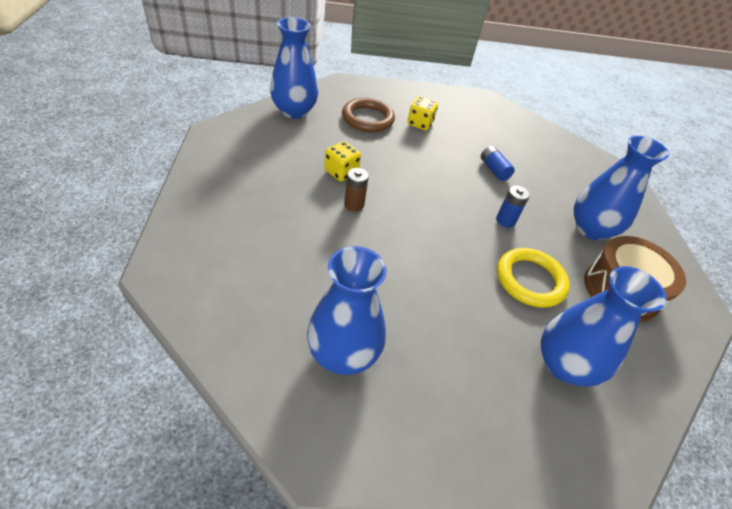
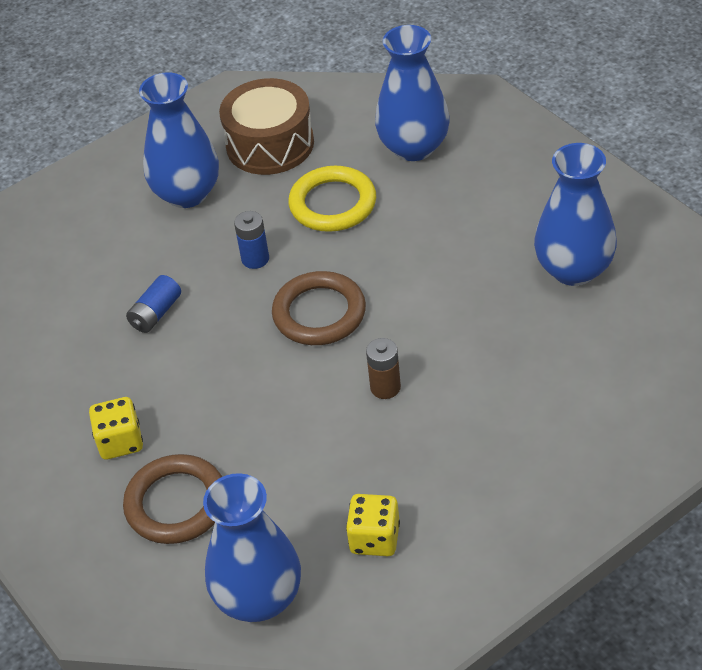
camera: 115 degrees left, 0 degrees up
yellow dice [324,141,361,182] -> yellow dice moved to [346,494,400,556]
none -> brown ring [272,271,366,345]

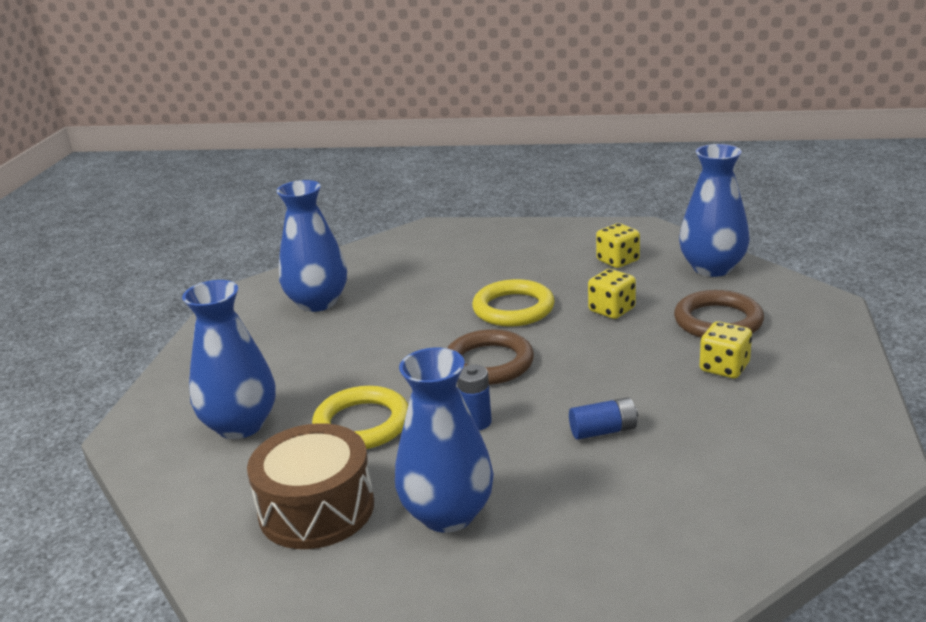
camera: 135 degrees left, 20 degrees down
brown battery [366,338,401,399] -> yellow ring [472,279,555,327]
none -> yellow dice [588,269,636,319]

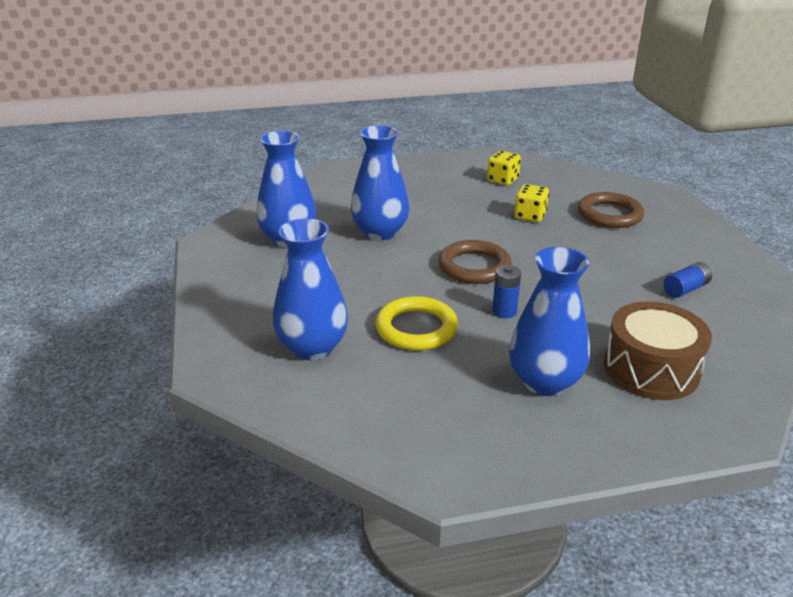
camera: 25 degrees left, 5 degrees up
brown drum [247,423,374,549] -> brown drum moved to [604,301,712,400]
yellow ring [472,279,555,327] -> none
blue battery [569,397,638,440] -> blue battery moved to [663,262,712,298]
blue vase [679,144,750,277] -> blue vase moved to [351,125,409,241]
yellow dice [700,321,752,378] -> none

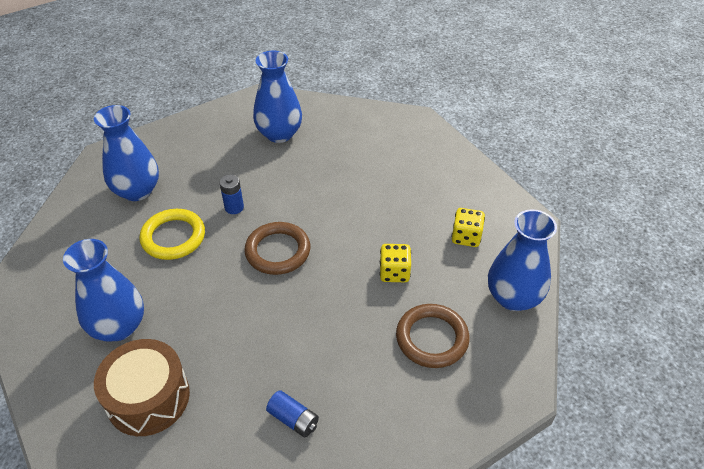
camera: 70 degrees right, 15 degrees up
blue vase [351,125,409,241] -> blue vase moved to [488,209,557,311]
blue battery [492,265,521,318] -> blue battery moved to [219,175,244,214]

